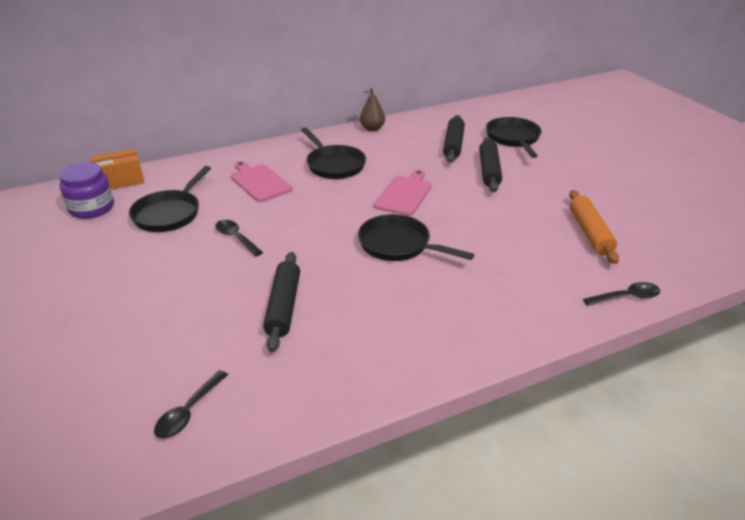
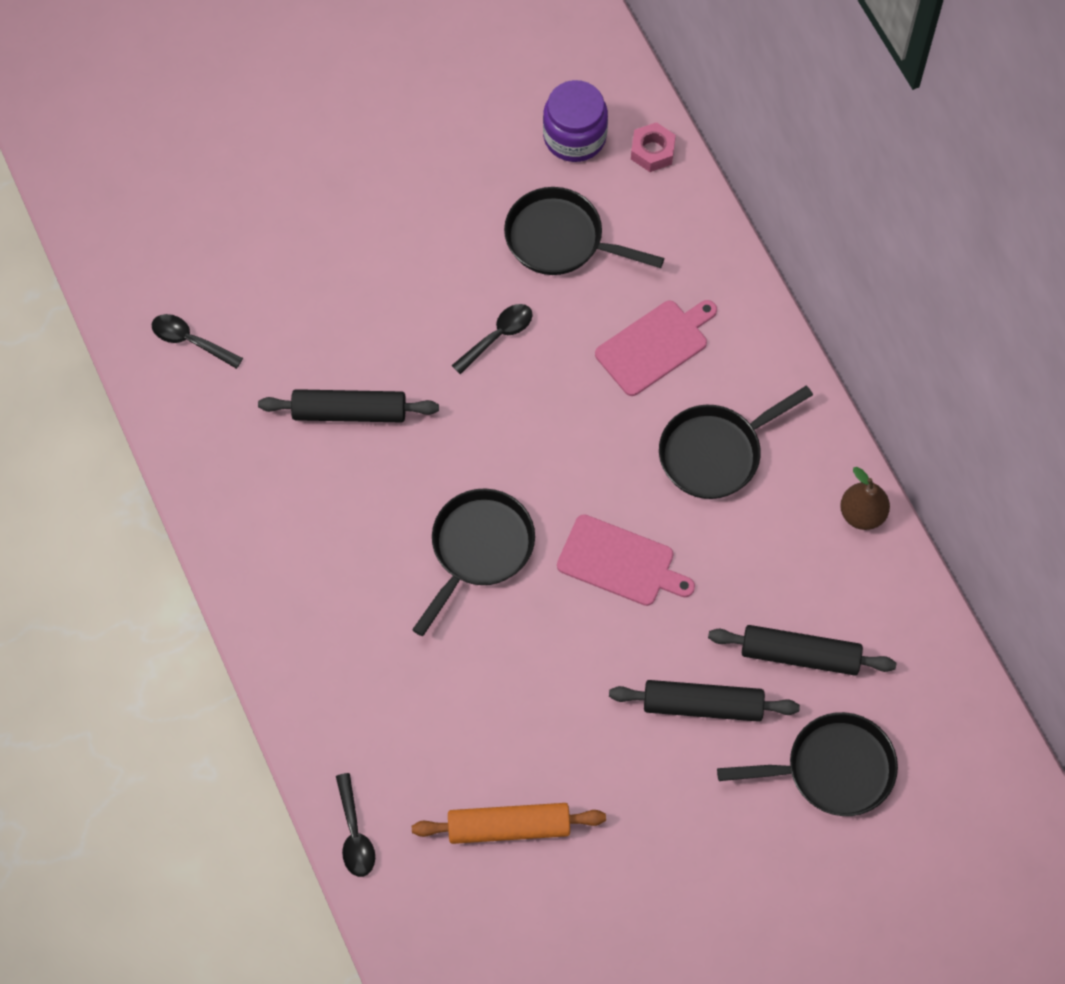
camera: 90 degrees right, 30 degrees up
orange box [90,149,144,190] -> pink nut [631,122,676,172]

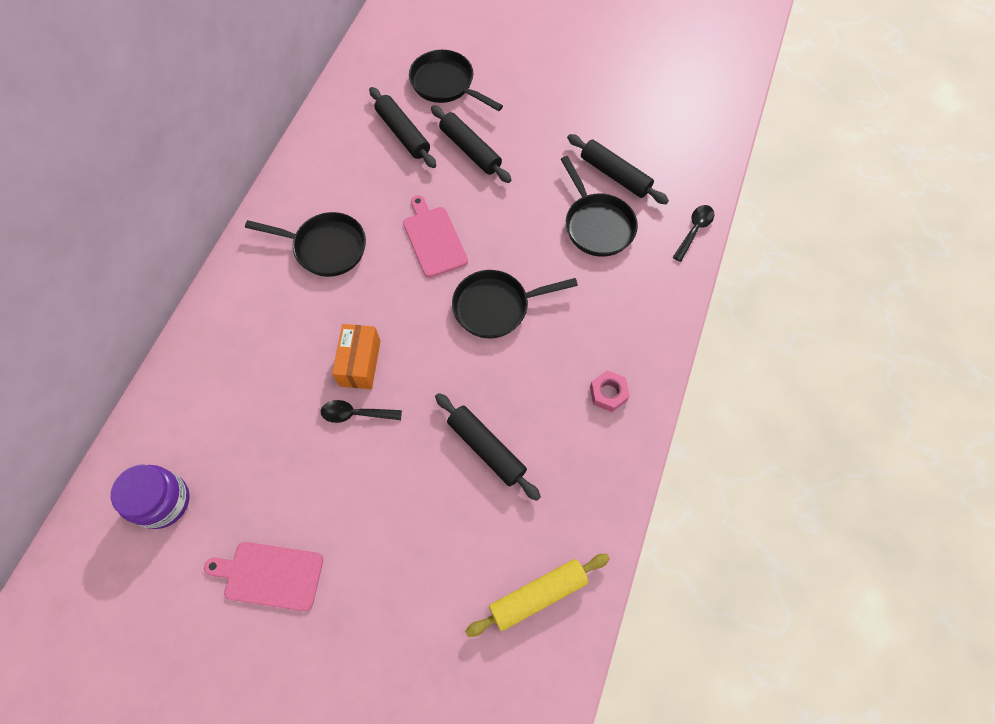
camera: 135 degrees left, 0 degrees up
black spoon [152,314,243,369] -> yellow rolling pin [465,554,610,637]
orange rolling pin [412,803,606,844] -> black rolling pin [567,134,669,204]
black pan [504,187,664,275] -> black pan moved to [561,156,638,257]
pink cutting board [595,300,717,396] -> pink cutting board moved to [204,542,323,611]
pink nut [631,122,676,172] -> pink nut moved to [590,370,630,412]
brown pear [840,467,890,530] -> none
none -> orange box [332,324,380,389]

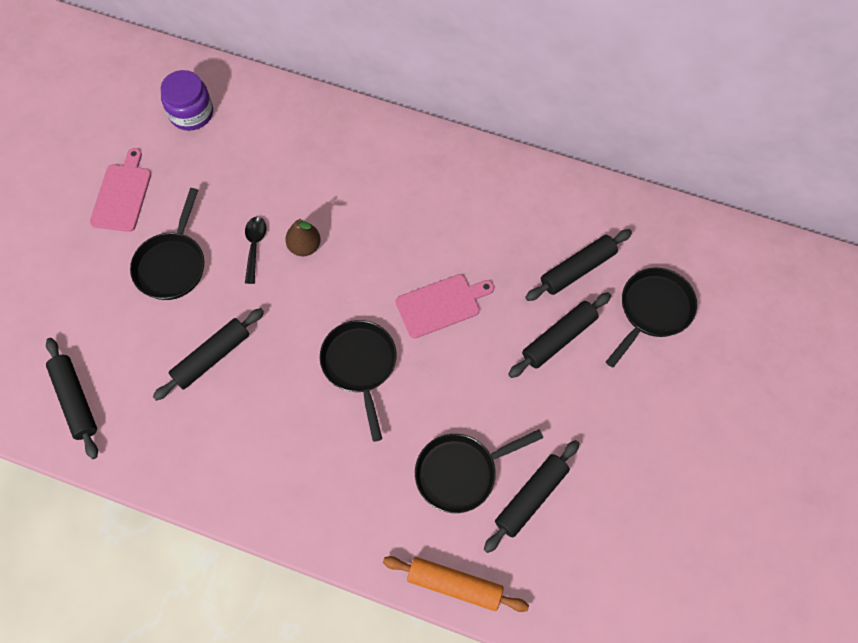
camera: 90 degrees right, 0 degrees up
black pan [245,212,366,277] -> black pan moved to [130,188,204,300]
orange box [332,324,380,389] -> brown pear [285,219,321,256]
yellow rolling pin [465,554,610,637] -> black rolling pin [46,338,98,459]
pink nut [590,370,630,412] -> none
black spoon [673,205,714,262] -> orange rolling pin [383,556,529,612]

